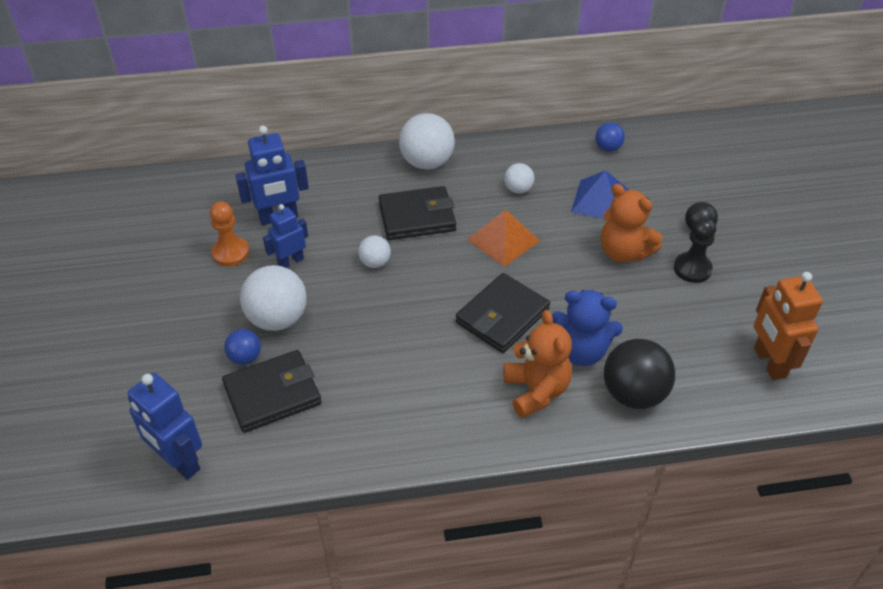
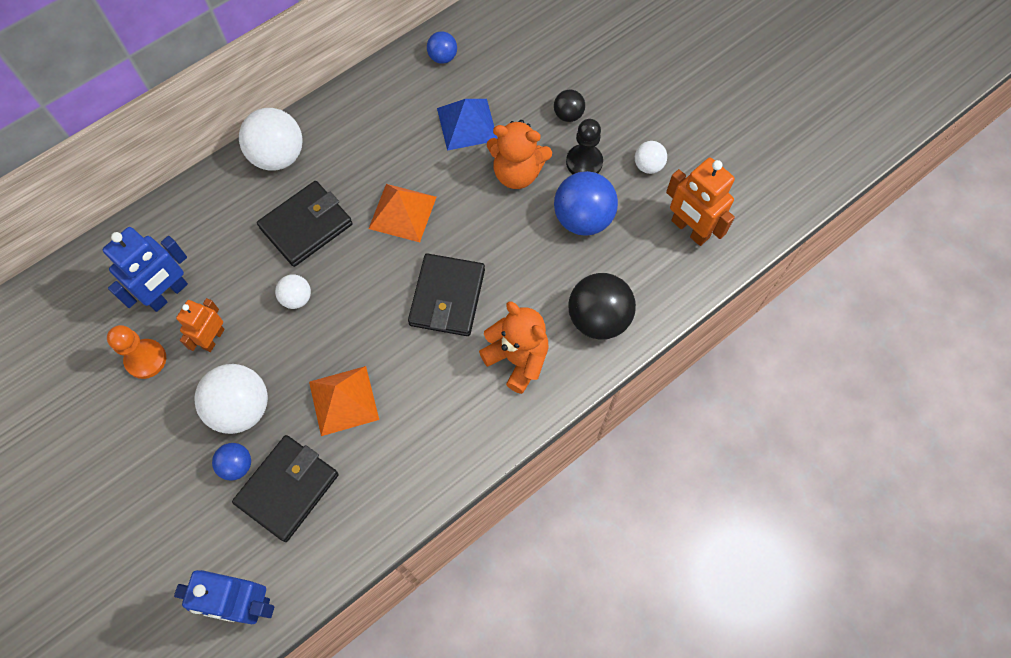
camera: 30 degrees left, 20 degrees up
blue robot [263,204,308,268] -> orange robot [176,298,225,352]
white ball [504,163,534,194] -> white ball moved to [635,141,667,174]
blue teddy bear [552,290,623,366] -> none
none -> orange pyramid [309,366,379,436]
none -> blue ball [554,171,618,236]

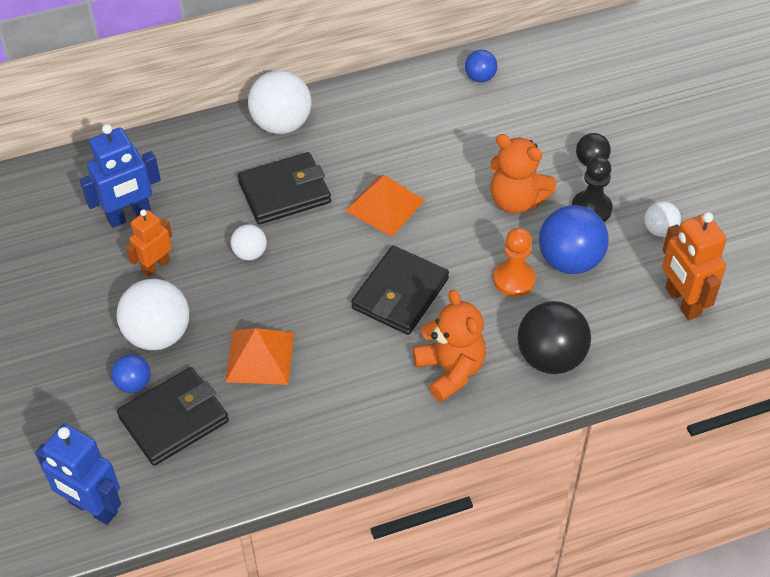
camera: 20 degrees right, 15 degrees down
orange pawn [107,325,166,379] -> orange pawn moved to [493,228,536,297]
blue pyramid [437,99,497,151] -> none

